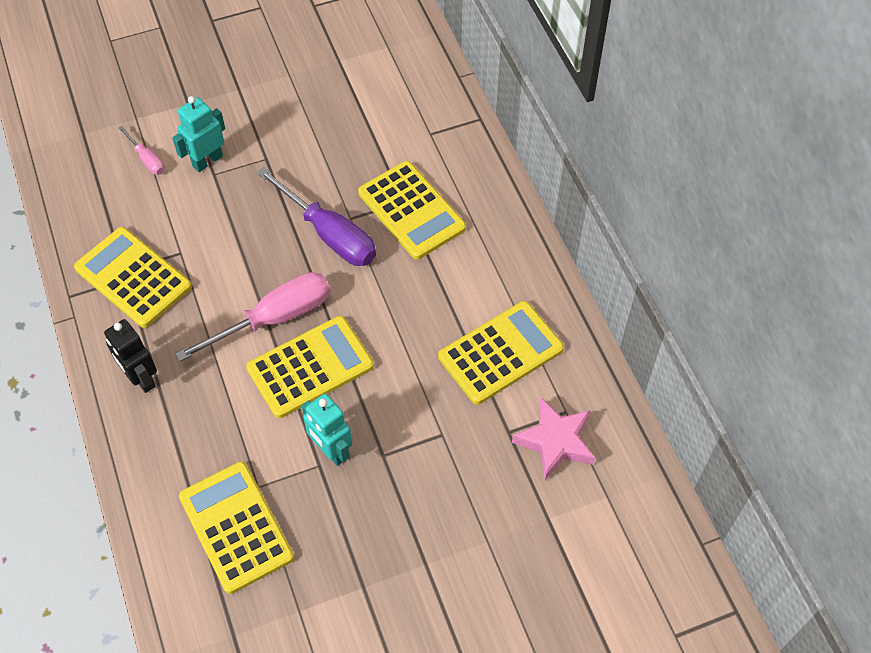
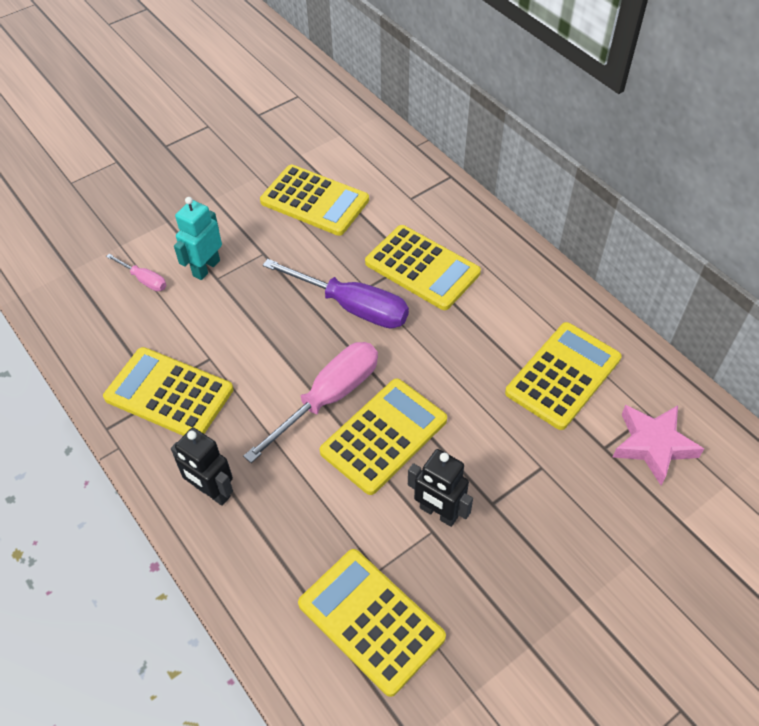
camera: 15 degrees left, 5 degrees down
turquoise robot [302,394,352,466] -> black robot [408,449,473,527]
none -> yellow calculator [260,165,369,236]

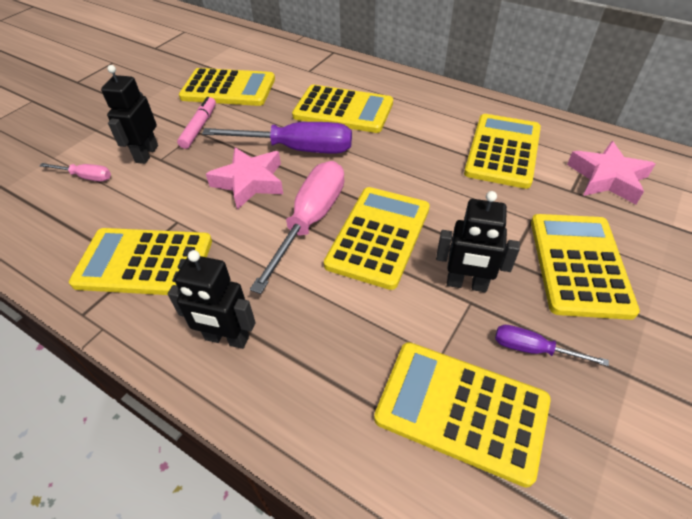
camera: 20 degrees left, 5 degrees down
turquoise robot [174,197,222,280] -> black robot [101,65,158,164]
none -> pink marker [177,97,216,149]
none -> pink star [206,147,283,210]
none -> purple screwdriver [495,325,609,366]
none -> yellow calculator [531,214,640,320]

